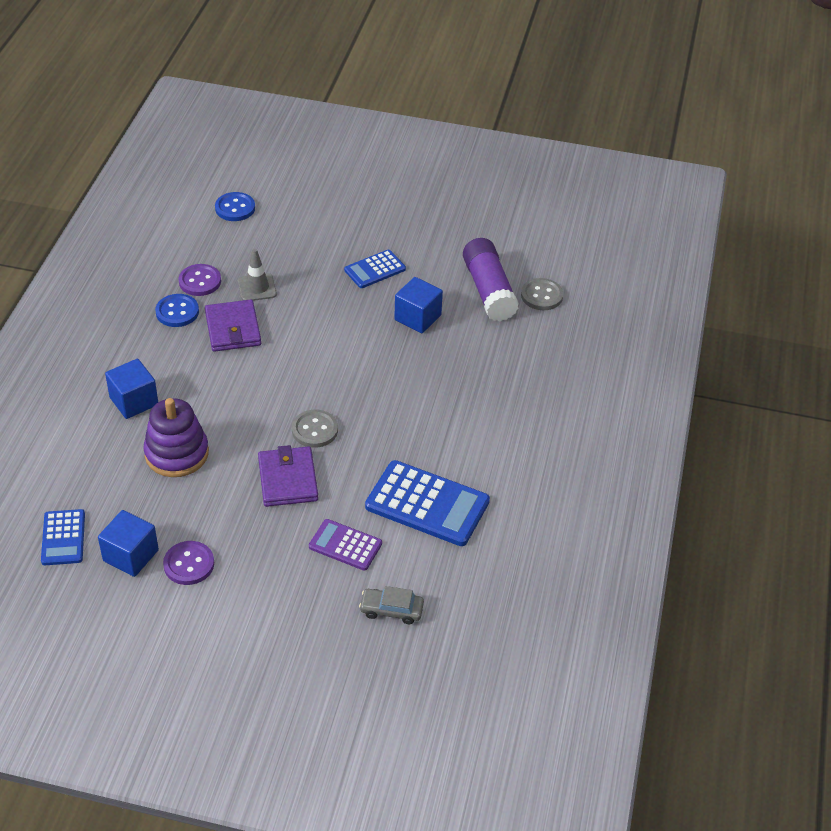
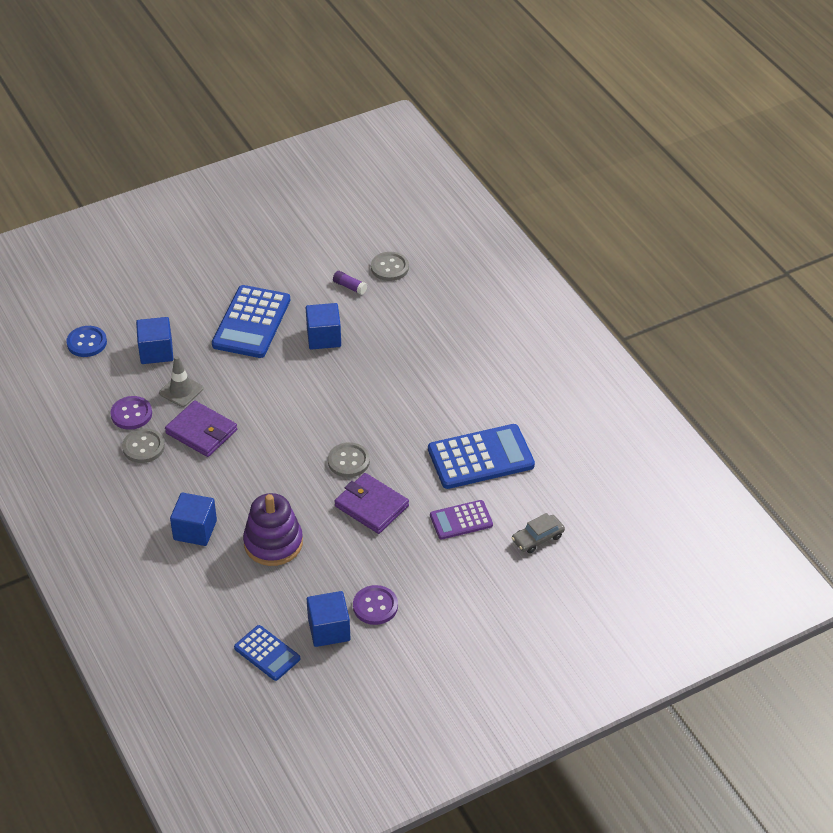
camera: 40 degrees left, 0 degrees up
blue button [155,294,199,327] -> grey button [122,428,165,463]
blue calculator [344,250,406,288] -> blue calculator [212,285,290,358], size x1.74
purple glue stick [463,238,519,321] -> purple glue stick [333,271,367,295], size x0.41
none -> blue cube [136,317,173,364]

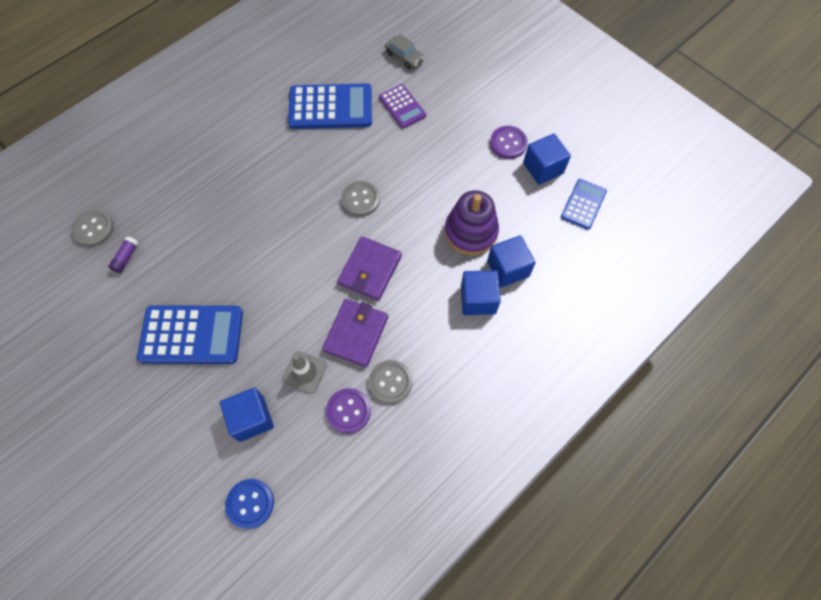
camera: 105 degrees left, 20 degrees up
blue cube [306,303,341,350] -> blue cube moved to [487,235,536,287]
purple wallet [334,473,409,534] -> purple wallet moved to [337,236,402,301]
blue calculator [428,424,535,489] -> blue calculator turned 120 degrees clockwise [288,83,372,129]

